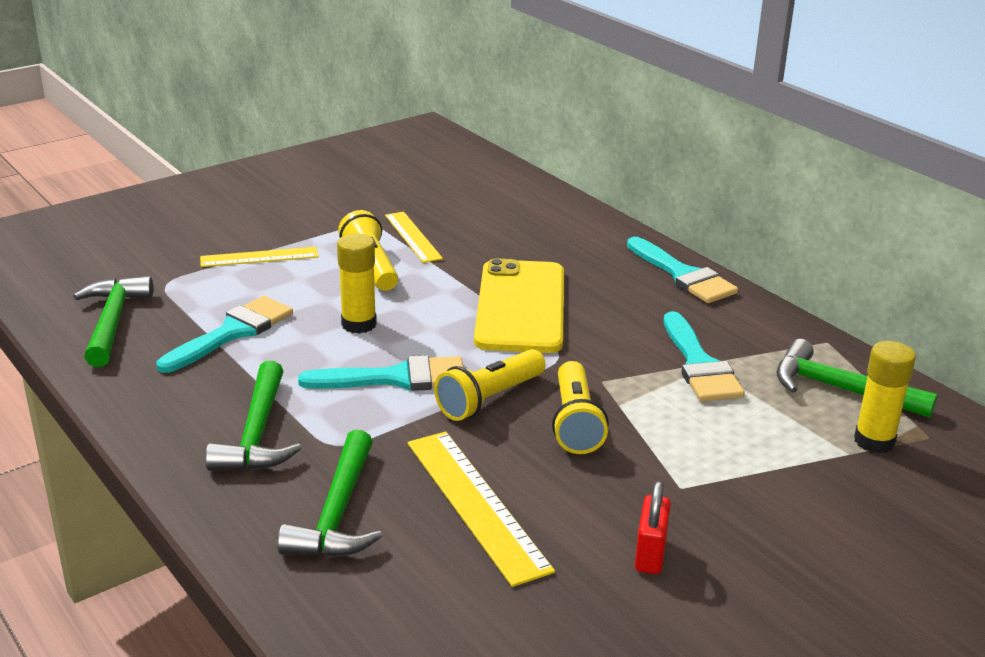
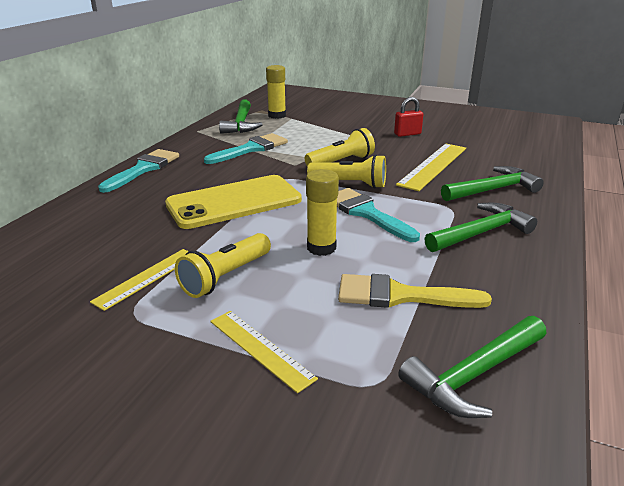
camera: 120 degrees left, 0 degrees up
turquoise brush [157,296,293,373] -> yellow brush [338,274,492,308]

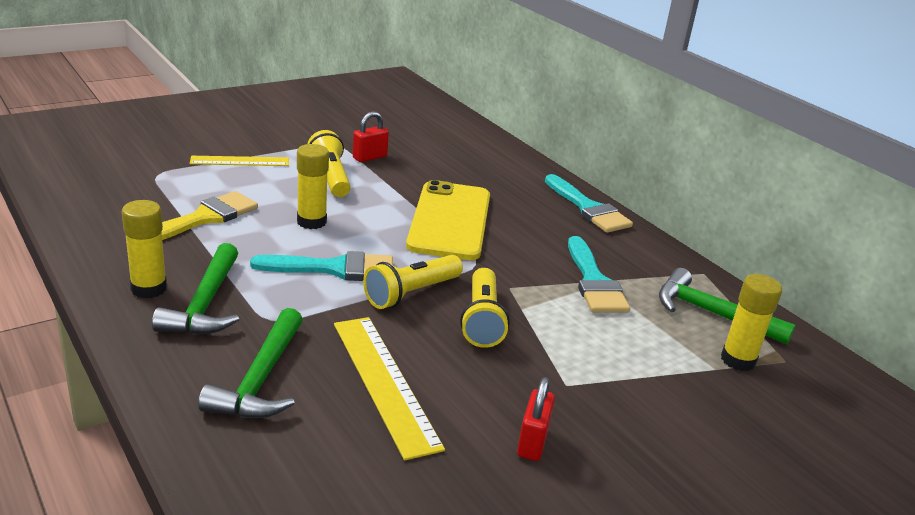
camera: 120 degrees right, 0 degrees up
yellow ruler [90,249,189,311] -> red padlock [353,111,389,162]
green hammer [398,316,546,418] -> none
none -> yellow glue stick [122,200,167,298]

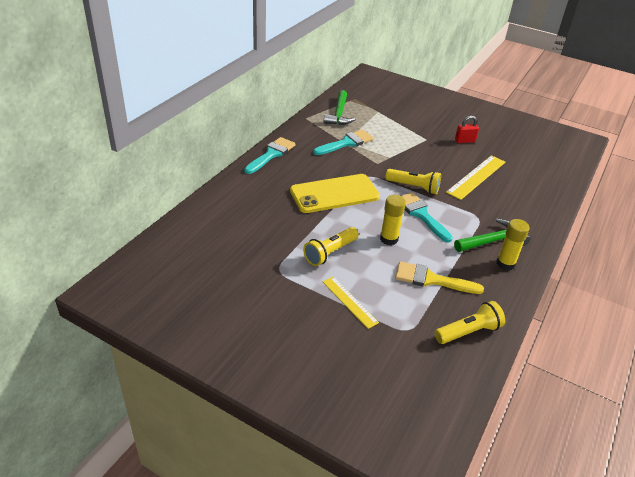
camera: 115 degrees left, 10 degrees up
green hammer [198,308,303,418] -> none
red padlock [353,111,389,162] -> none
yellow flashlight [460,268,510,348] -> yellow flashlight moved to [435,301,505,344]
yellow glue stick [721,274,782,371] -> none

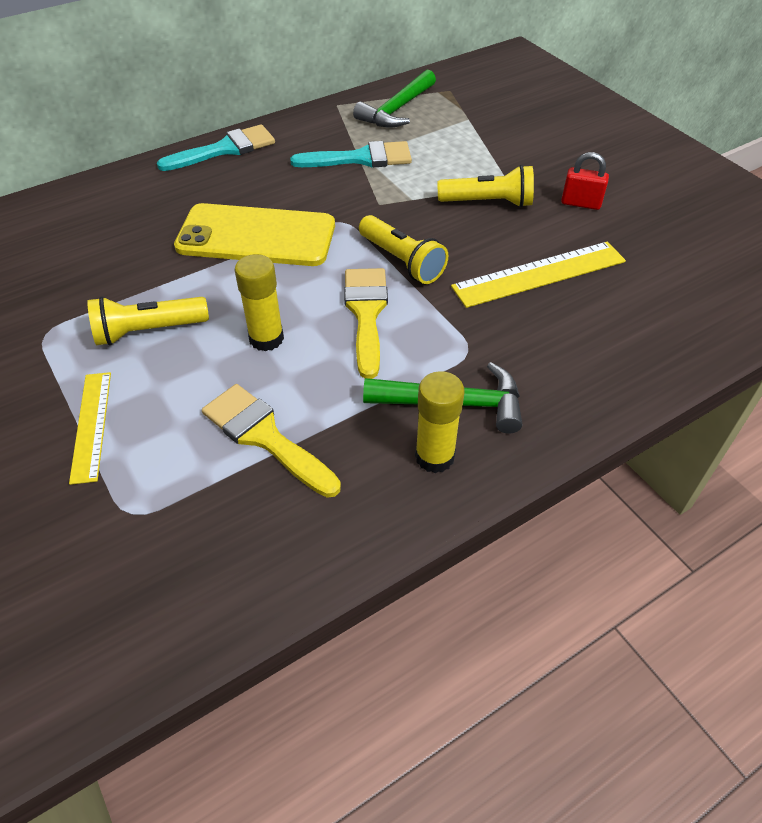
camera: 30 degrees right, 10 degrees up
turquoise brush [402,192,453,243] -> yellow brush [344,268,388,379]
yellow flashlight [435,301,505,344] -> yellow flashlight moved to [438,165,534,207]

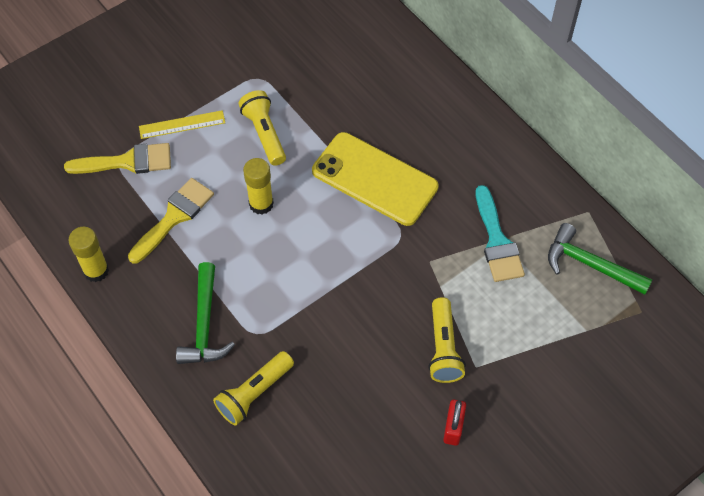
camera: 85 degrees right, 10 degrees up
turquoise brush [157,124,275,171] -> none
yellow phone [174,203,335,266] -> yellow phone turned 60 degrees counterclockwise [312,132,439,226]
yellow brush [344,268,388,379] -> yellow brush moved to [64,143,171,174]
yellow flashlight [359,215,448,284] -> yellow flashlight moved to [213,351,294,426]
yellow glue stick [415,371,465,473] -> yellow glue stick moved to [68,227,109,282]
yellow ruler [451,242,626,308] -> none

